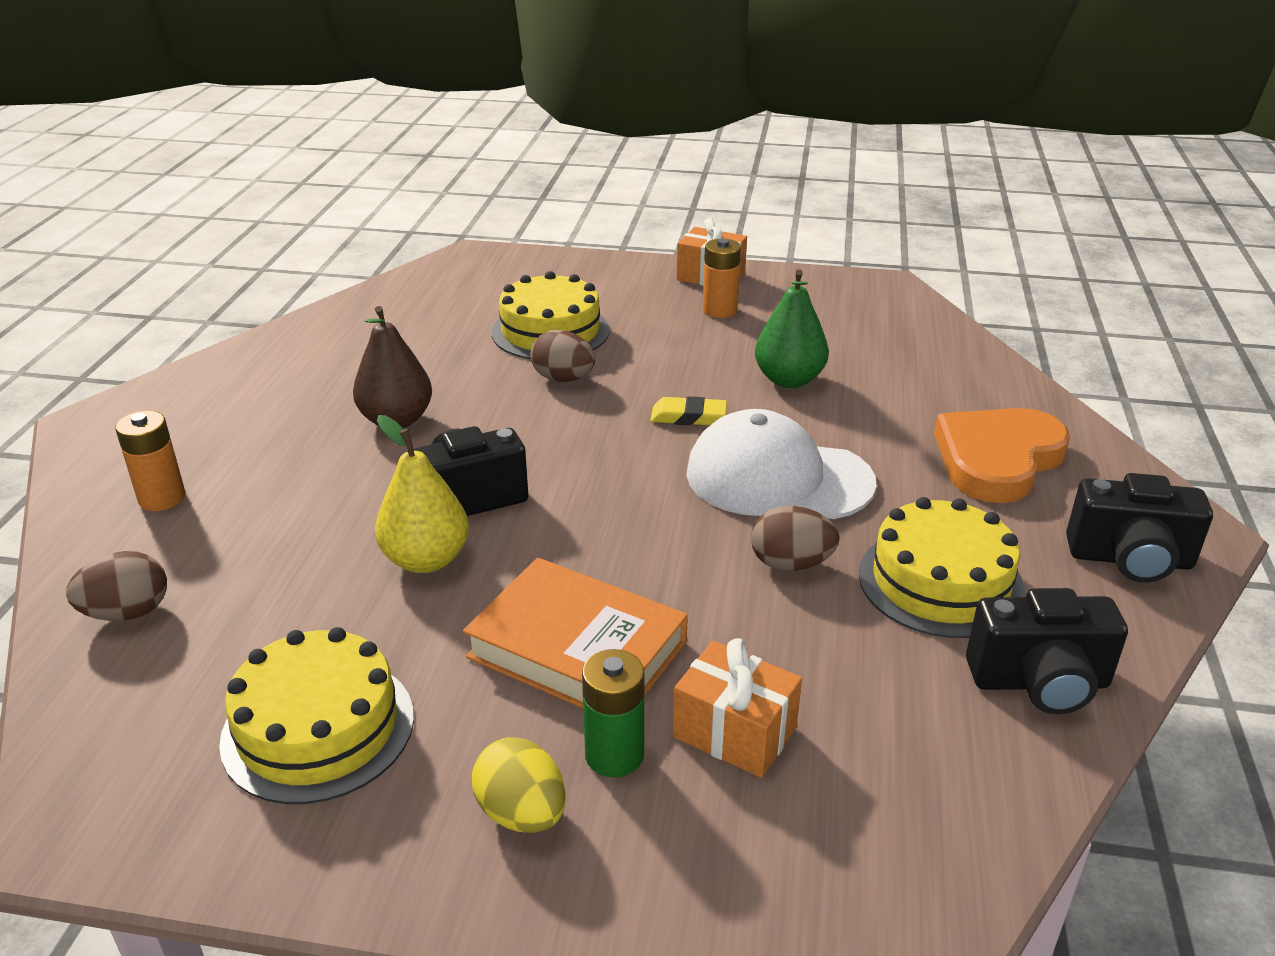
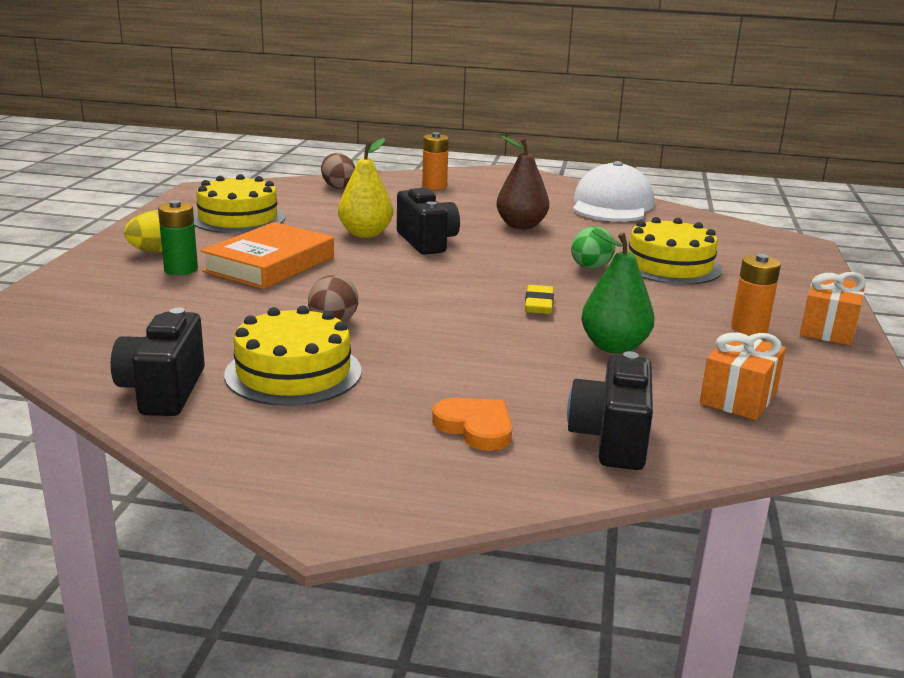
camera: 90 degrees right, 10 degrees down
brown egg [531,330,595,382] -> green egg [571,226,616,269]
orange gift [673,638,802,778] -> orange gift moved to [700,332,786,420]
white cap [686,409,877,519] -> white cap moved to [573,161,654,222]
orange heart [934,408,1070,503] -> orange heart [432,398,512,451], size x0.57
black camera [1066,473,1213,583] -> black camera moved to [567,351,653,470]

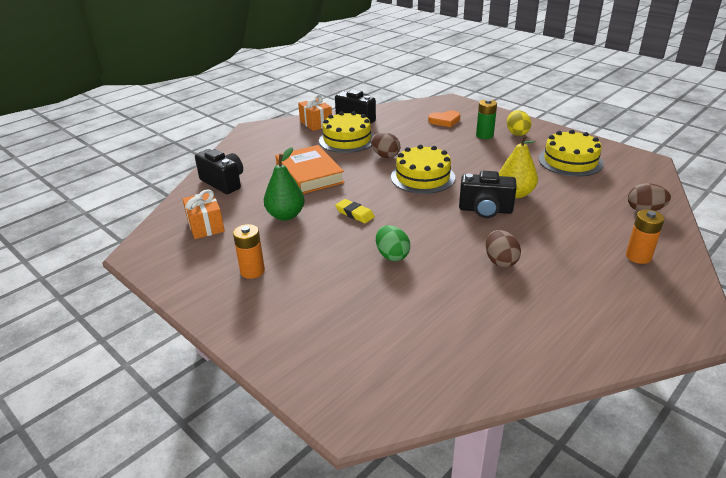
camera: 125 degrees right, 10 degrees up
orange book [201,222,334,289] -> orange book moved to [276,145,345,194]
orange heart [432,398,512,451] -> orange heart moved to [428,111,460,127]
brown pear [496,136,549,229] -> brown egg [486,230,521,268]
white cap [573,161,654,222] -> none
yellow cake [627,217,722,285] -> yellow cake moved to [391,145,455,194]
orange gift [800,272,866,346] -> orange gift moved to [298,95,332,131]

